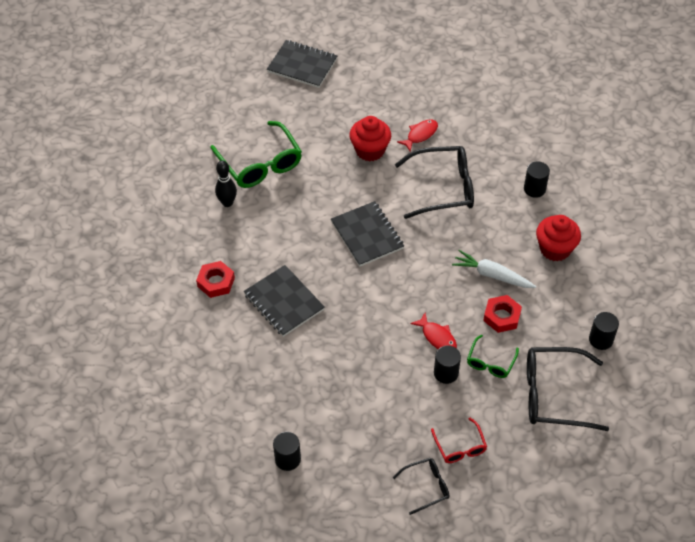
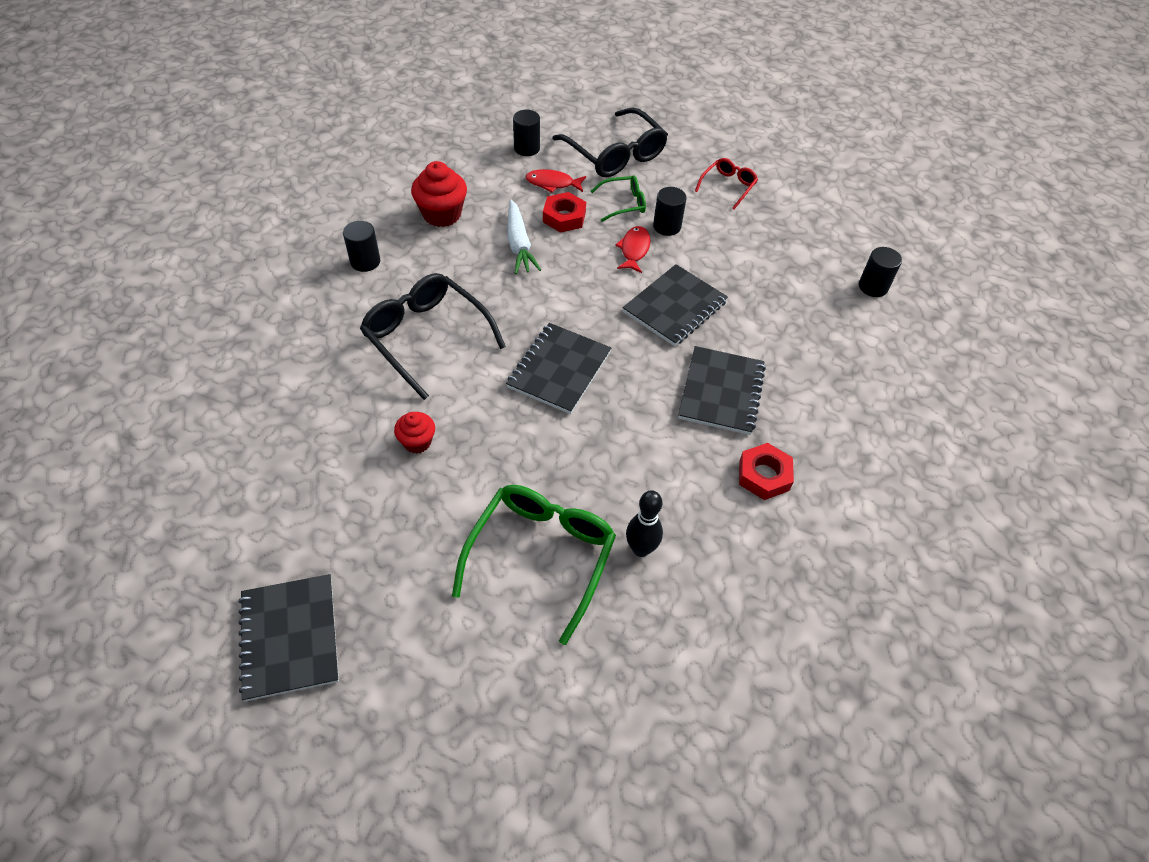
camera: 130 degrees left, 0 degrees up
red cupcake [349,116,391,162] -> red cupcake [394,412,435,453], size x0.60
black glasses [393,458,450,515] -> none
red fish [397,120,438,152] -> red fish moved to [526,169,586,193]
none -> black notebook [623,264,728,346]

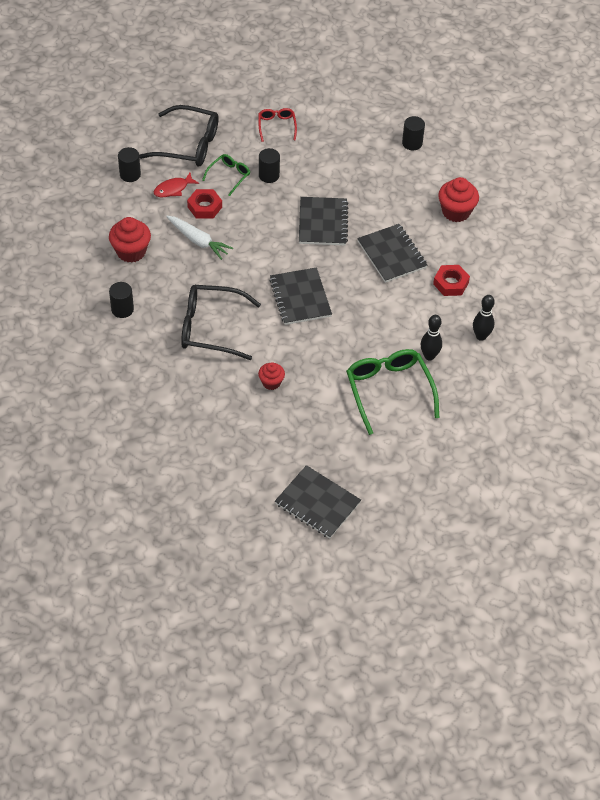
camera: 40 degrees left, 0 degrees up
red fish [615,226,651,273] -> none
none -> red cupcake [438,177,479,222]
none -> black bowling pin [473,295,495,341]

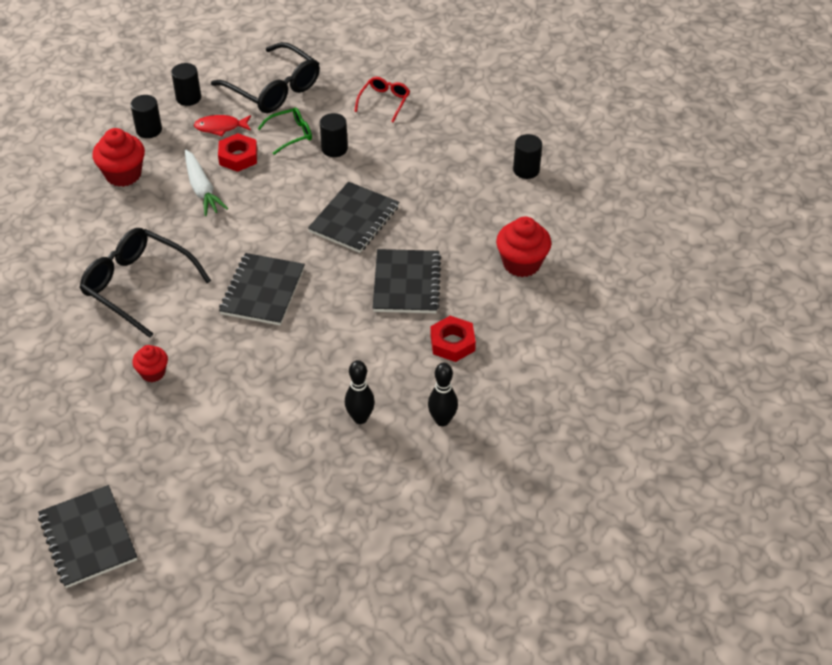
camera: 30 degrees right, 5 degrees down
black cylinder [109,282,134,318] -> black cylinder moved to [130,95,162,138]
green glasses [346,349,439,435] -> none

